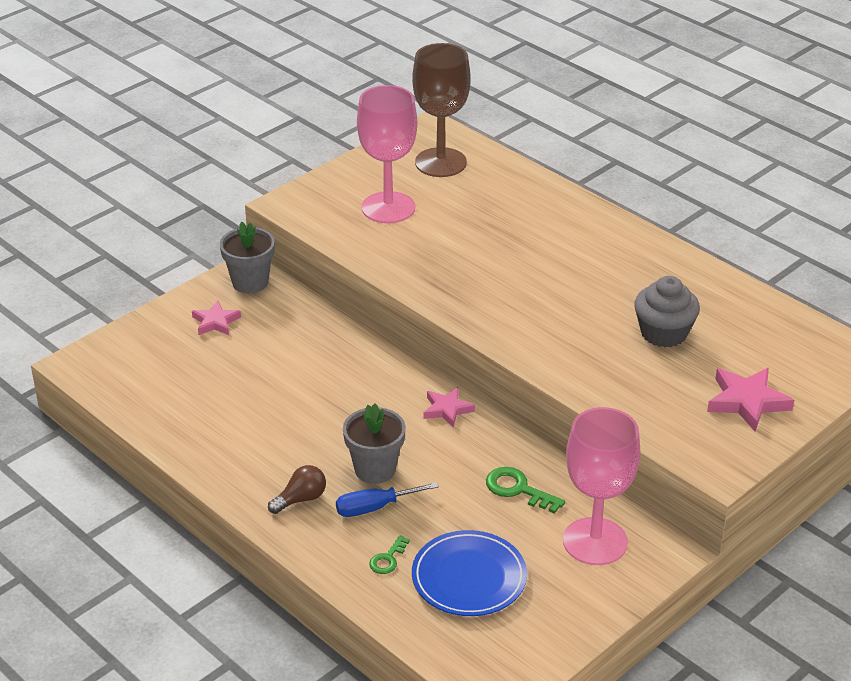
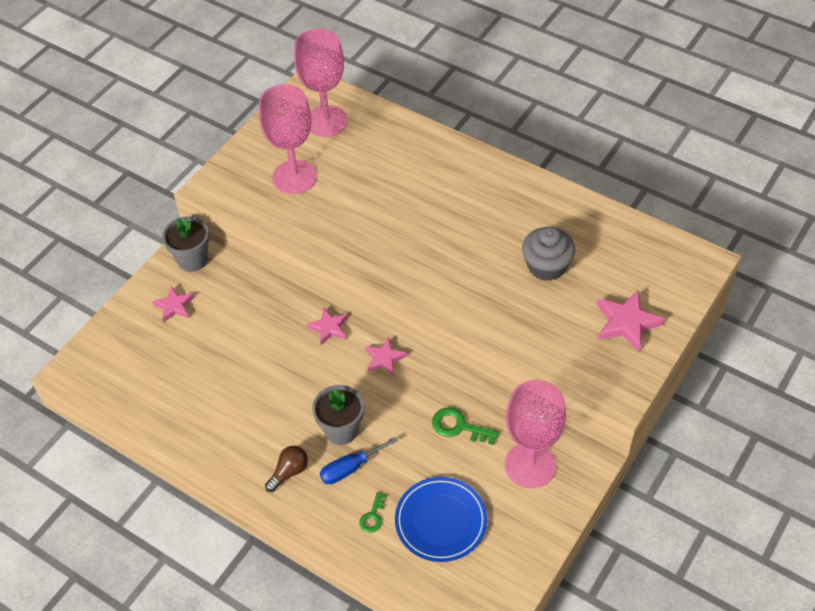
camera: 10 degrees left, 15 degrees up
brown goblet [412,43,471,177] -> pink goblet [294,28,348,137]
none -> pink star [307,308,348,345]

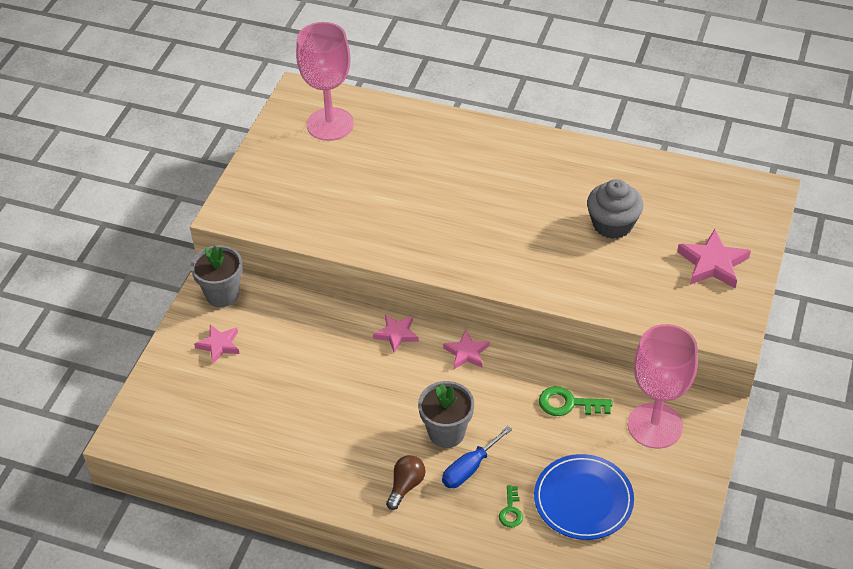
camera: 15 degrees left, 5 degrees down
pink goblet [259,84,317,194] -> none

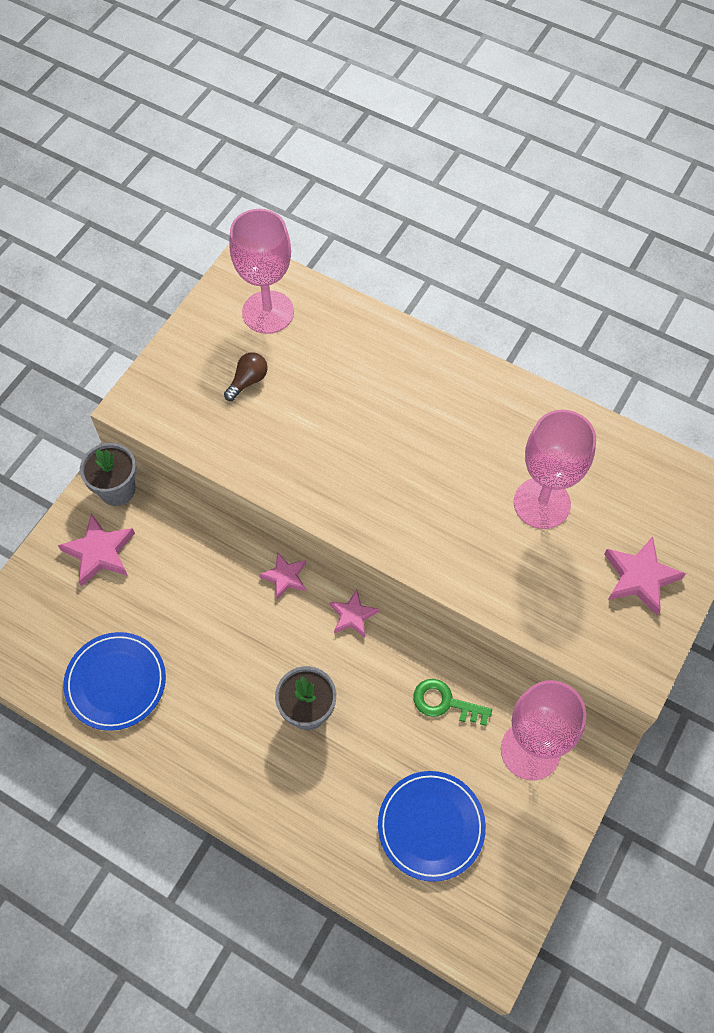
camera: 10 degrees right, 15 degrees up
pink star [194,325,240,364] -> pink star [58,513,135,587], size x1.55
brown light bulb [386,455,426,510] -> brown light bulb moved to [224,352,268,401]
blue screwdriver [442,426,512,488] -> none
green key [499,485,523,528] -> none
grey cupcake [587,179,643,239] -> pink goblet [514,410,596,529]
none -> blue plate [64,632,166,731]

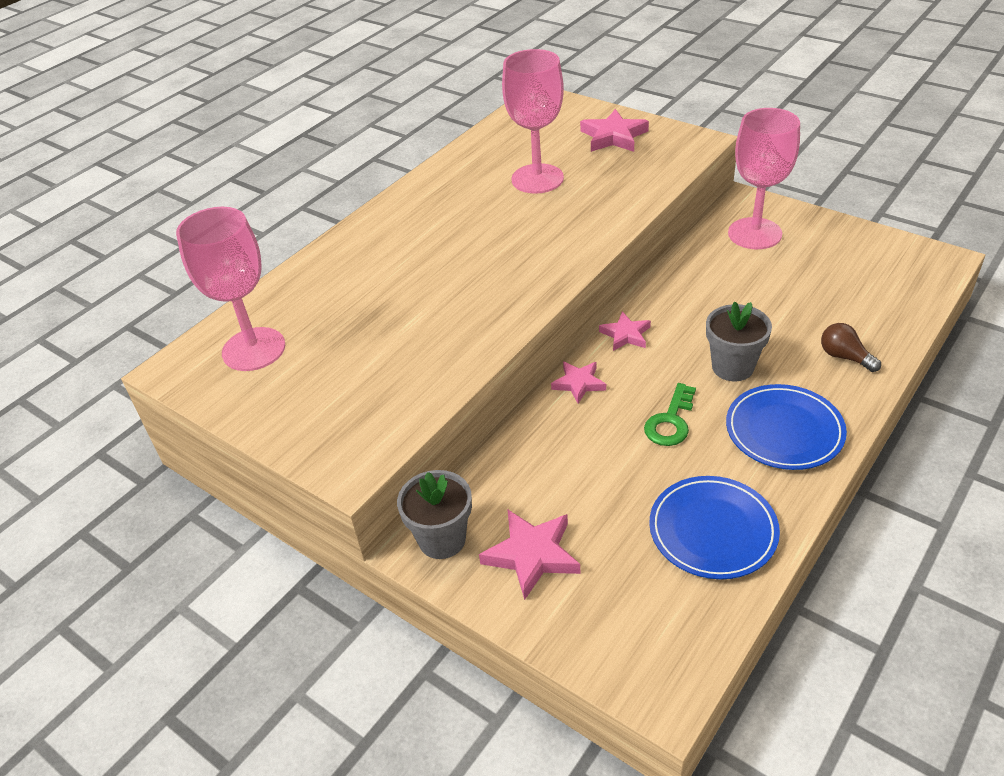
camera: 80 degrees left, 20 degrees down
brown light bulb [224,352,268,401] -> brown light bulb moved to [821,323,881,372]
blue plate [378,771,486,882] -> blue plate moved to [726,384,847,470]
green key [413,679,492,726] -> green key moved to [644,383,696,446]

